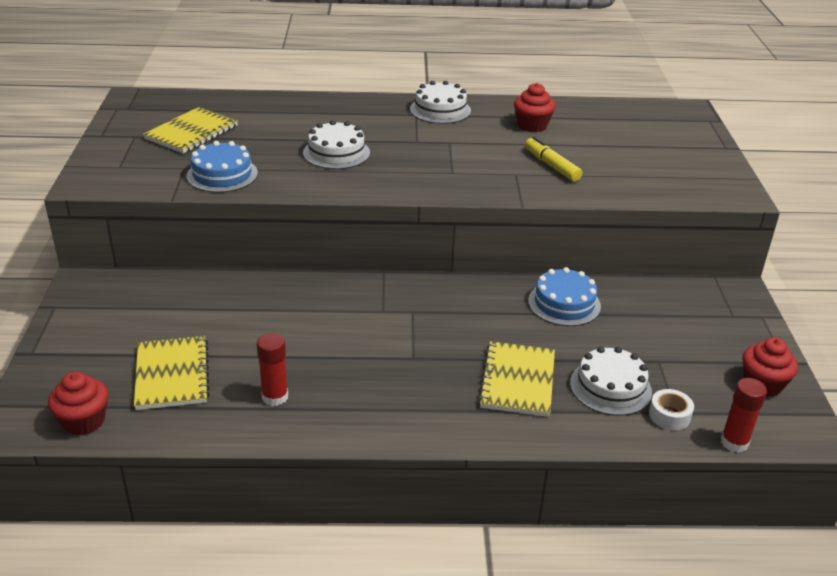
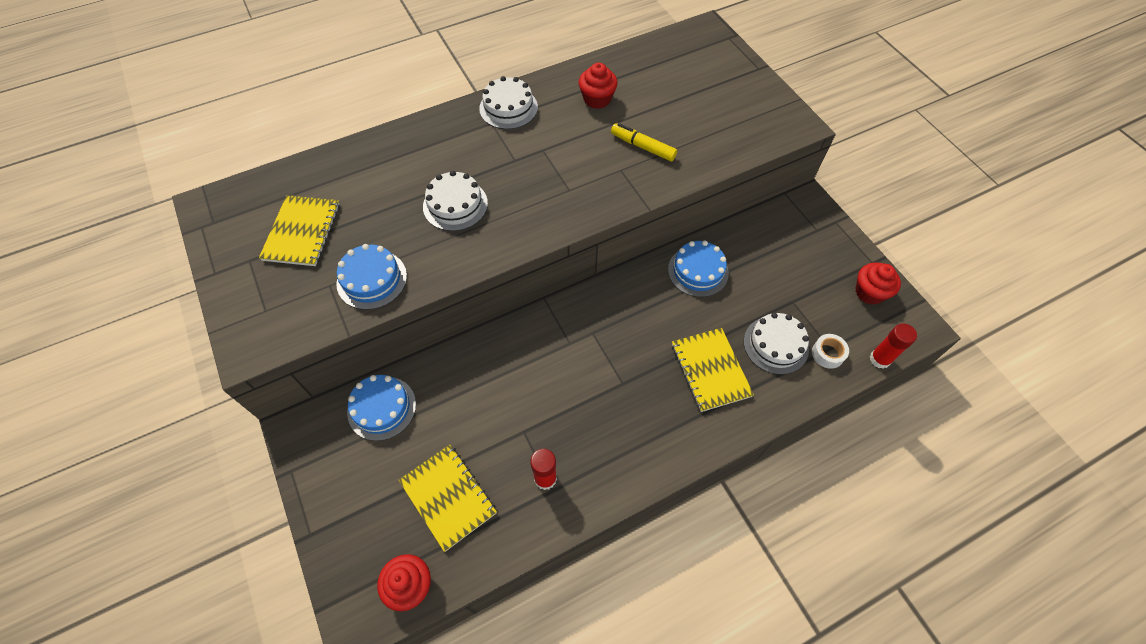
camera: 25 degrees left, 25 degrees up
none -> blue cake [347,375,416,441]

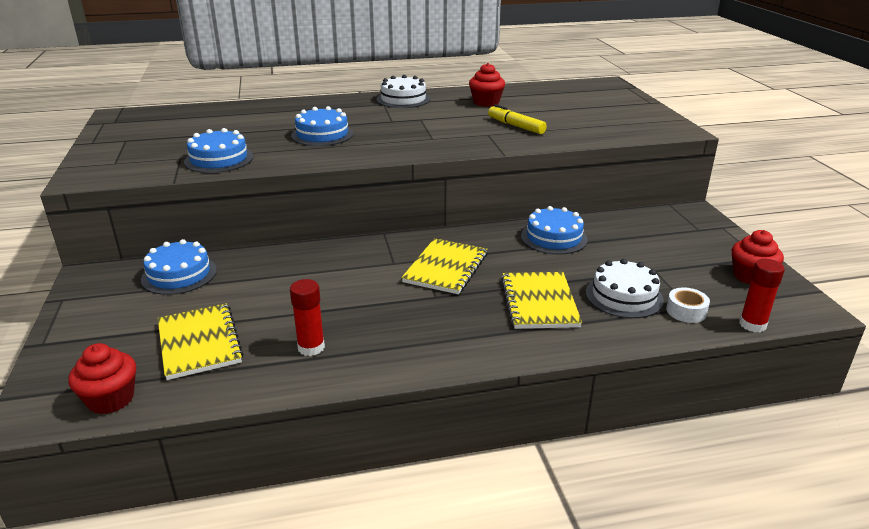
camera: 15 degrees right, 30 degrees down
yellow notebook [259,195,340,266] -> yellow notebook moved to [401,238,488,294]
white cake [423,171,488,231] -> blue cake [291,106,353,146]

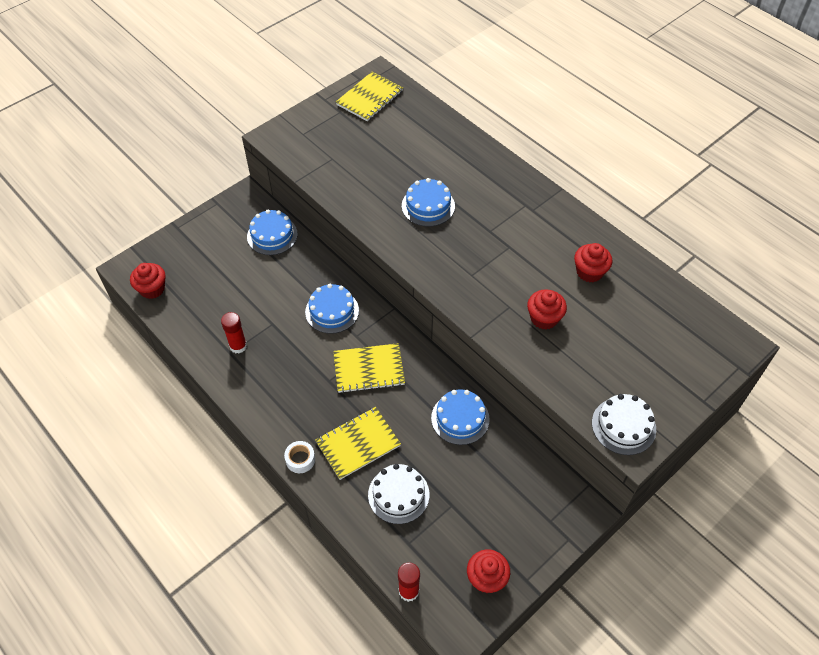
camera: 60 degrees right, 25 degrees up
yellow notebook [158,303,243,380] -> yellow notebook moved to [336,72,403,121]
blue cake [184,128,253,173] -> blue cake moved to [305,284,359,334]
white cake [377,75,430,108] -> white cake moved to [592,394,656,455]
yellow marker [488,104,547,134] -> red cupcake [527,289,567,329]
white tape [666,288,710,323] -> white tape moved to [284,441,315,473]

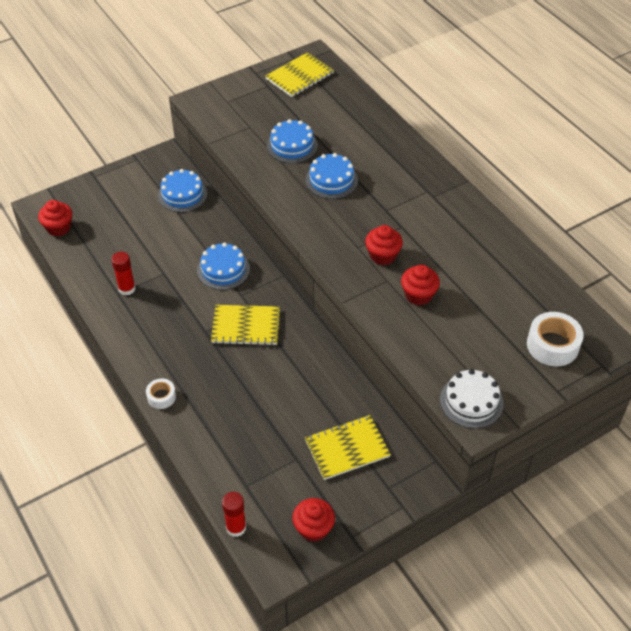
camera: 10 degrees right, 5 degrees down
yellow notebook [315,407,401,480] -> yellow notebook moved to [305,415,391,480]
white cake [368,464,429,524] -> none
blue cake [431,389,490,445] -> blue cake moved to [267,119,318,163]
red cupcake [574,243,612,282] -> red cupcake moved to [365,225,403,265]
none -> white tape [527,312,583,366]

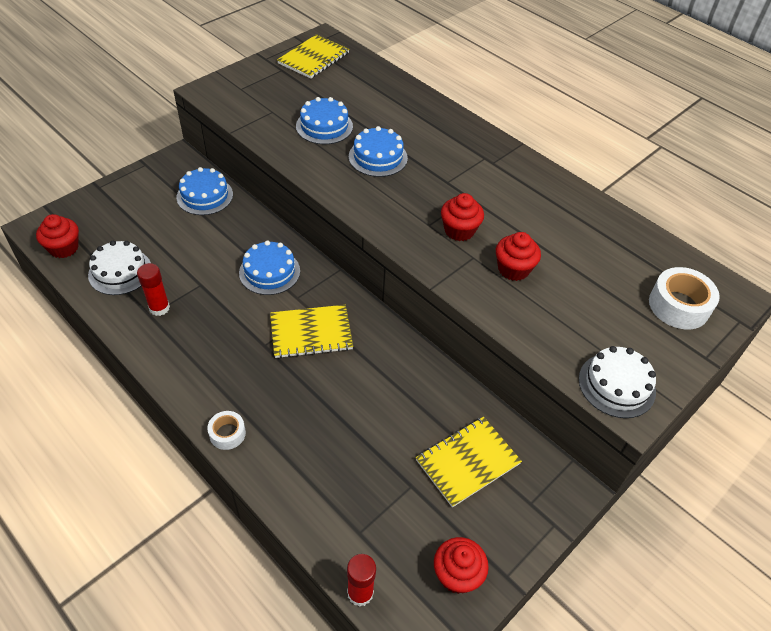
camera: 15 degrees left, 0 degrees up
none -> white cake [88,241,151,295]

